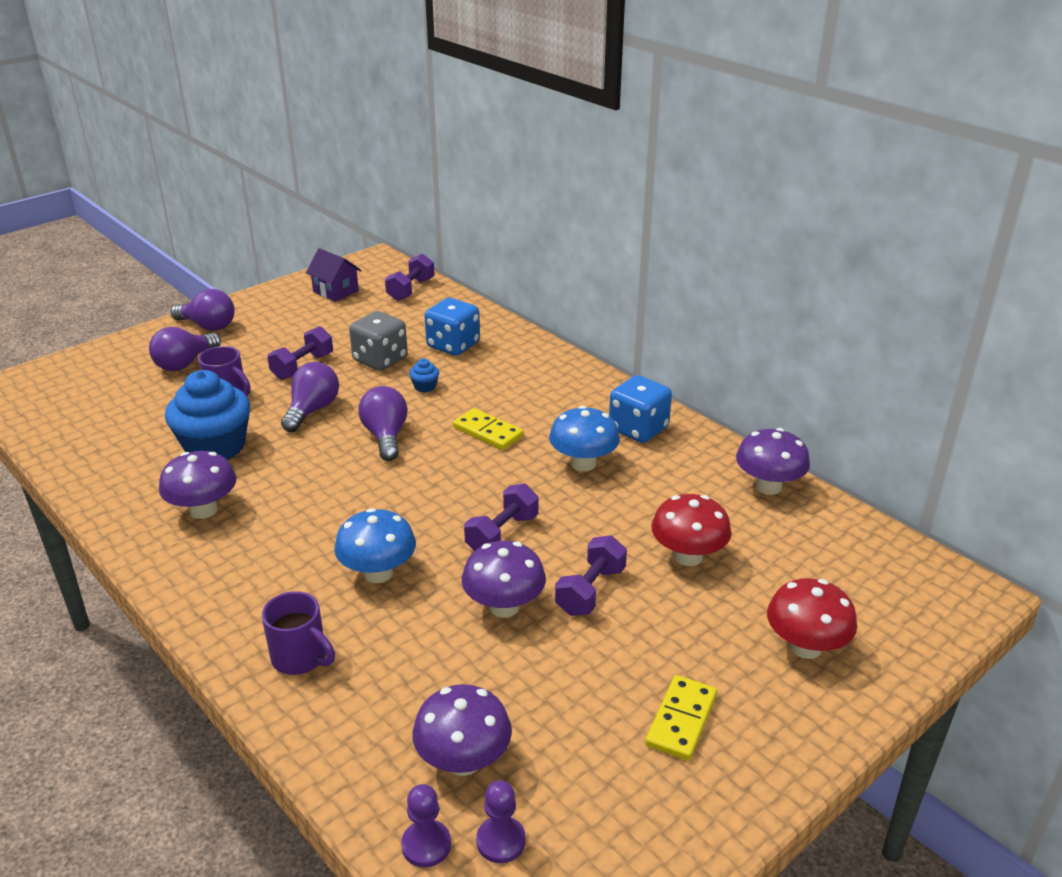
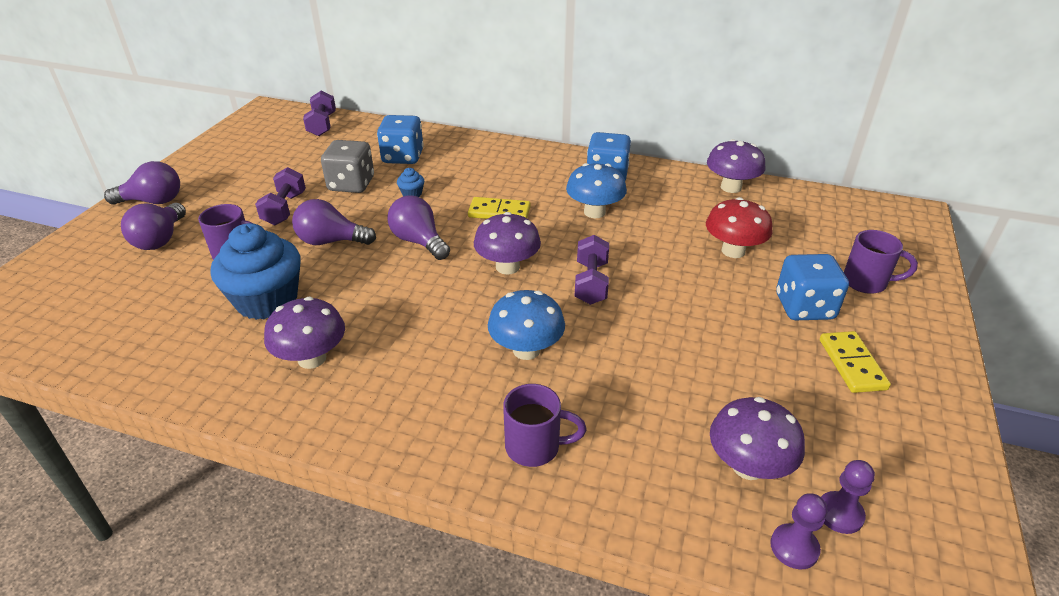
camera: 30 degrees left, 5 degrees up
purple light bulb [281,362,339,432] -> purple light bulb turned 75 degrees counterclockwise [292,199,376,245]
purple house [306,248,361,302] -> none
purple mushroom [462,541,546,618] -> purple mushroom moved to [474,212,541,275]
purple dumbbell [555,535,627,616] -> none
red mushroom [767,578,857,659] -> purple mug [844,230,918,294]
none -> blue dice [776,254,849,320]

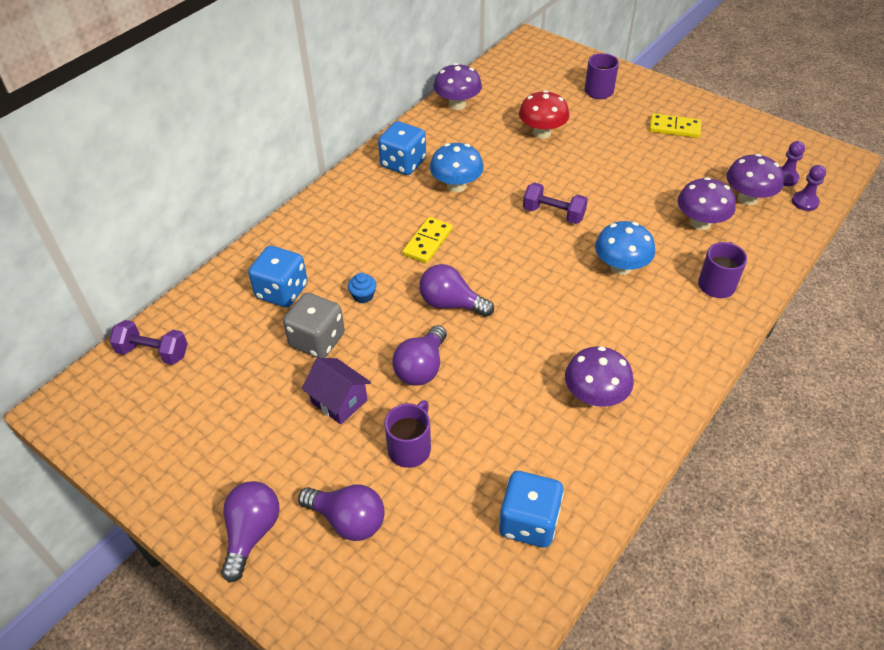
camera: 70 degrees left, 10 degrees up
blue cupcake [211,223,300,320] -> none
purple dumbbell [255,167,306,225] -> purple house [302,358,371,425]
purple light bulb [388,195,450,260] -> purple light bulb turned 45 degrees clockwise [419,264,494,317]
purple mushroom [474,212,541,275] -> purple mushroom moved to [678,177,736,230]
blue dice [776,254,849,320] -> blue dice moved to [499,471,564,548]

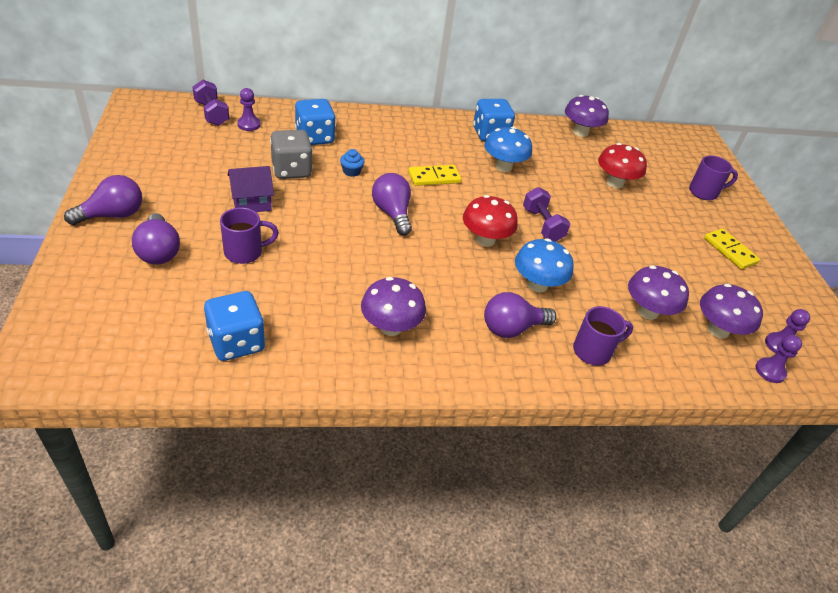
camera: 40 degrees right, 5 degrees down
purple house [302,358,371,425] -> purple house turned 75 degrees clockwise [228,166,274,212]
purple light bulb [392,325,447,386] -> purple light bulb moved to [484,292,556,338]
none -> purple pawn [237,88,261,131]
none -> red mushroom [463,195,518,247]

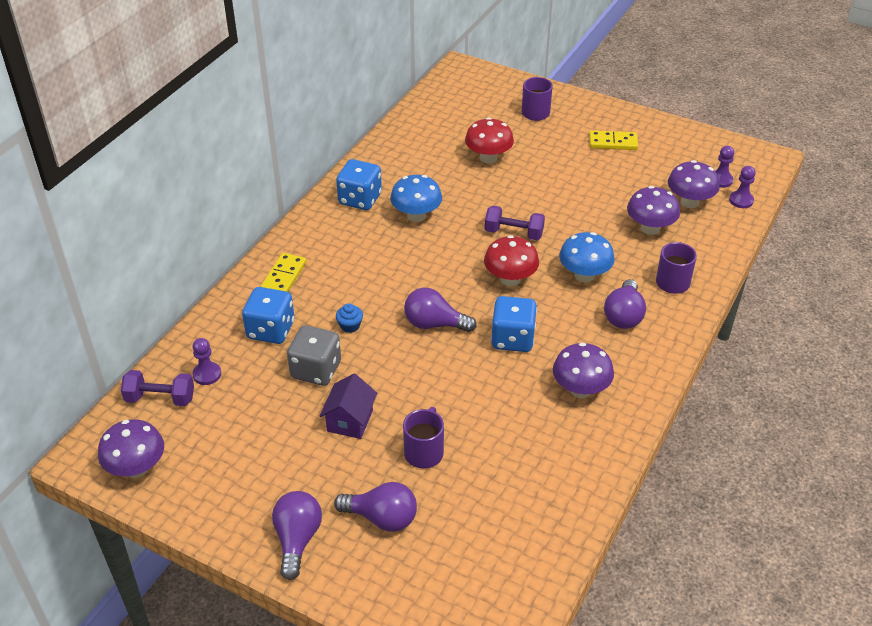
camera: 50 degrees left, 0 degrees up
blue dice [204,291,265,361] -> blue dice moved to [491,296,537,352]
yellow domino [408,165,462,186] -> yellow domino moved to [261,253,306,292]
purple mushroom [565,95,609,137] -> purple mushroom moved to [98,419,164,478]

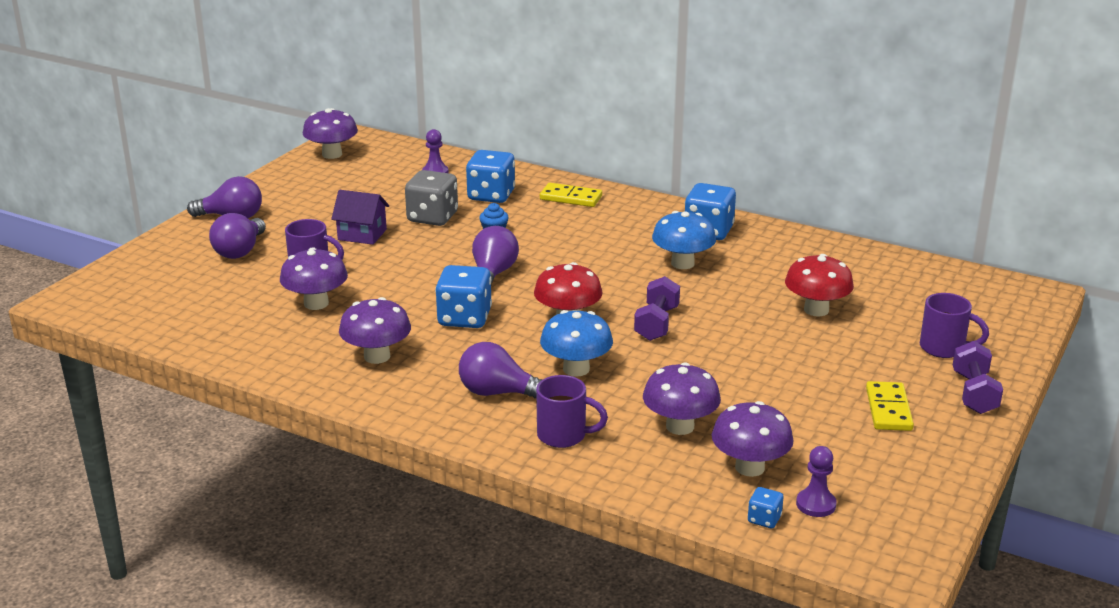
camera: 90 degrees right, 15 degrees down
purple dumbbell [121,370,194,406] -> purple dumbbell moved to [953,341,1003,414]
purple pawn [729,166,756,208] -> blue dice [748,487,783,528]
none -> purple mushroom [280,247,348,310]

